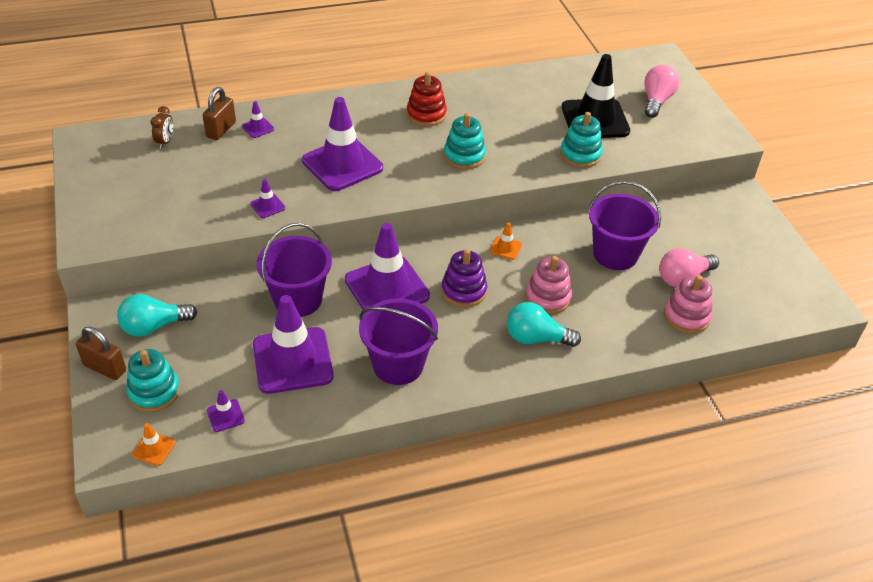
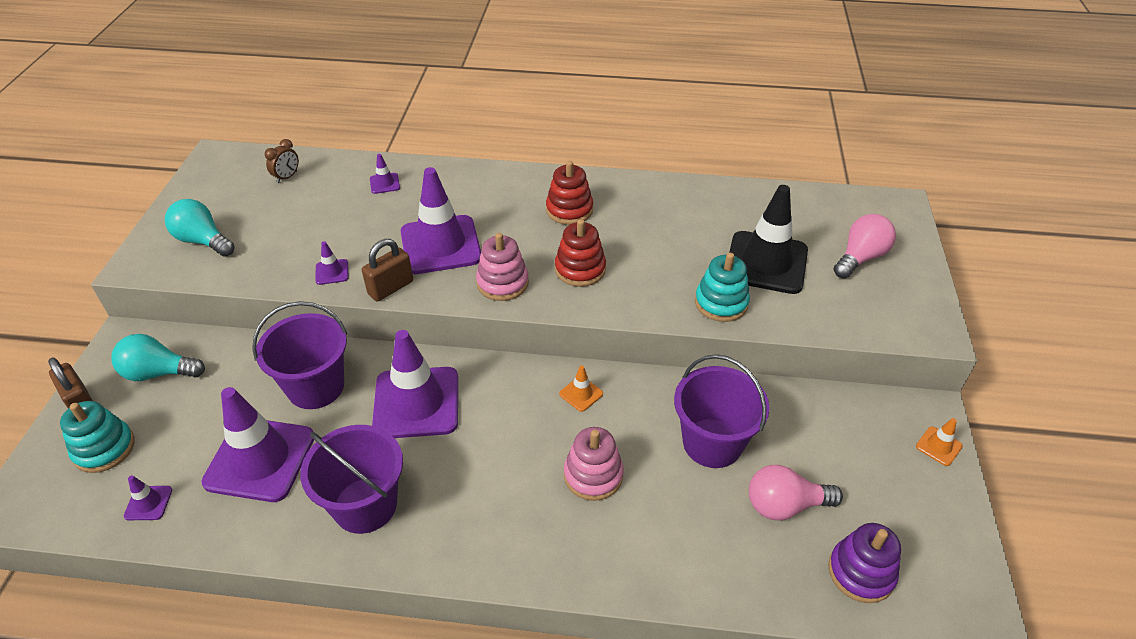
camera: 25 degrees right, 0 degrees up
orange traffic cone [132,423,176,466] -> orange traffic cone moved to [916,418,963,466]
brown padlock [202,87,236,140] -> brown padlock moved to [362,239,413,301]
purple stacking toy [441,249,487,307] -> purple stacking toy moved to [828,523,901,603]
turquoise stacking toy [444,113,486,169] -> red stacking toy [555,219,606,287]
turquoise light bulb [507,302,581,347] -> turquoise light bulb moved to [165,199,235,257]
pink stacking toy [664,275,712,334] -> pink stacking toy moved to [476,233,529,301]

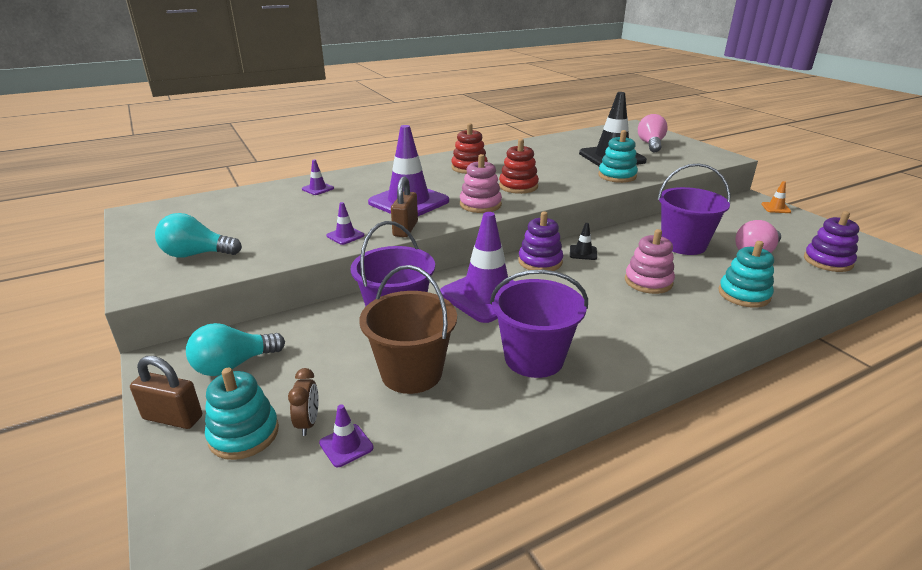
camera: 35 degrees left, 15 degrees down
purple traffic cone [202,387,314,502] -> brown bucket [359,265,457,394]
brown clock [265,139,299,183] -> brown clock moved to [288,368,319,436]
orange traffic cone [559,365,603,412] -> black traffic cone [570,223,597,260]
none -> purple stacking toy [518,212,563,271]
none -> turquoise stacking toy [718,241,774,308]

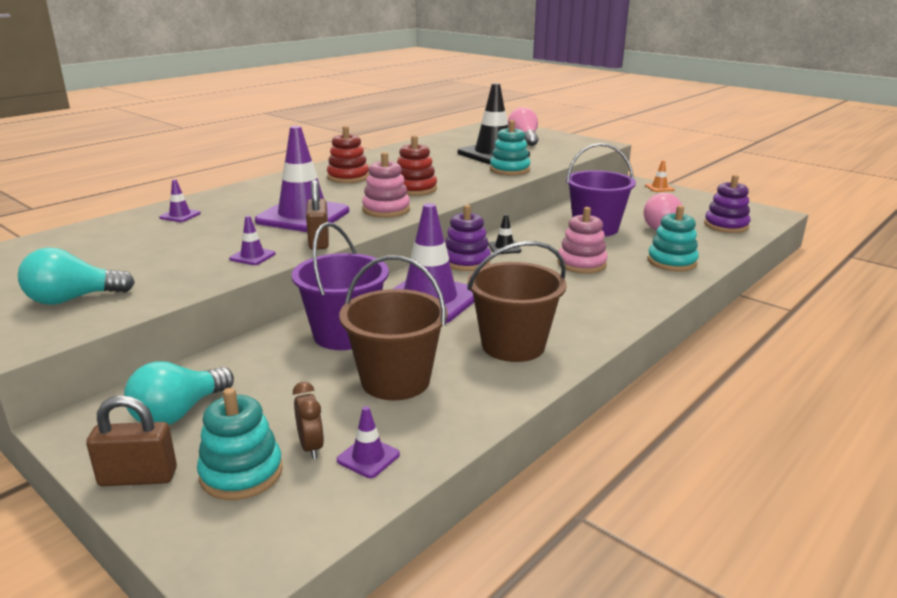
camera: 20 degrees left, 5 degrees down
purple bucket [490,270,588,378] -> brown bucket [467,241,567,362]

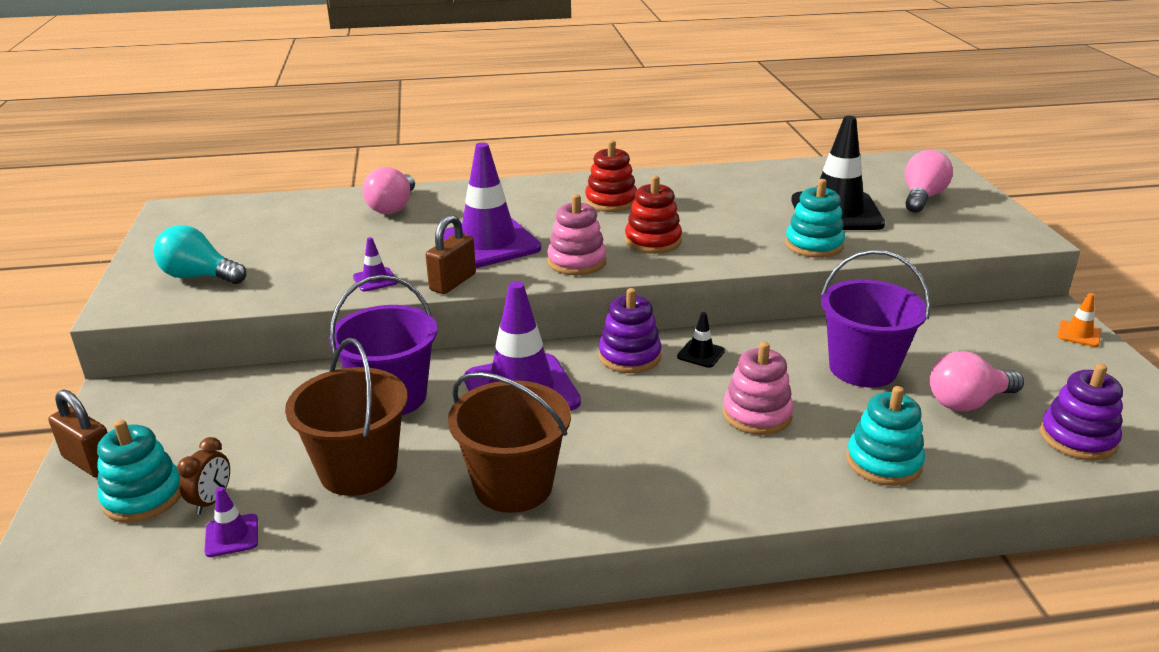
camera: 40 degrees right, 5 degrees up
turquoise light bulb [124,361,234,425] -> none
purple traffic cone [159,179,201,222] -> pink light bulb [362,167,415,214]

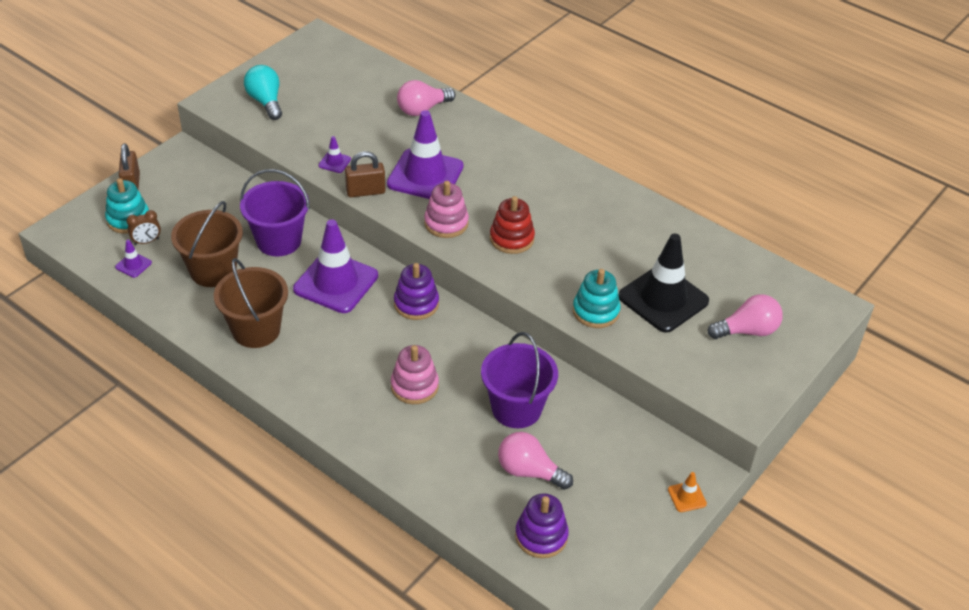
camera: 45 degrees right, 15 degrees up
red stacking toy [585,140,637,212] -> none
black traffic cone [677,312,725,368] -> none
turquoise stacking toy [846,386,925,486] -> none

